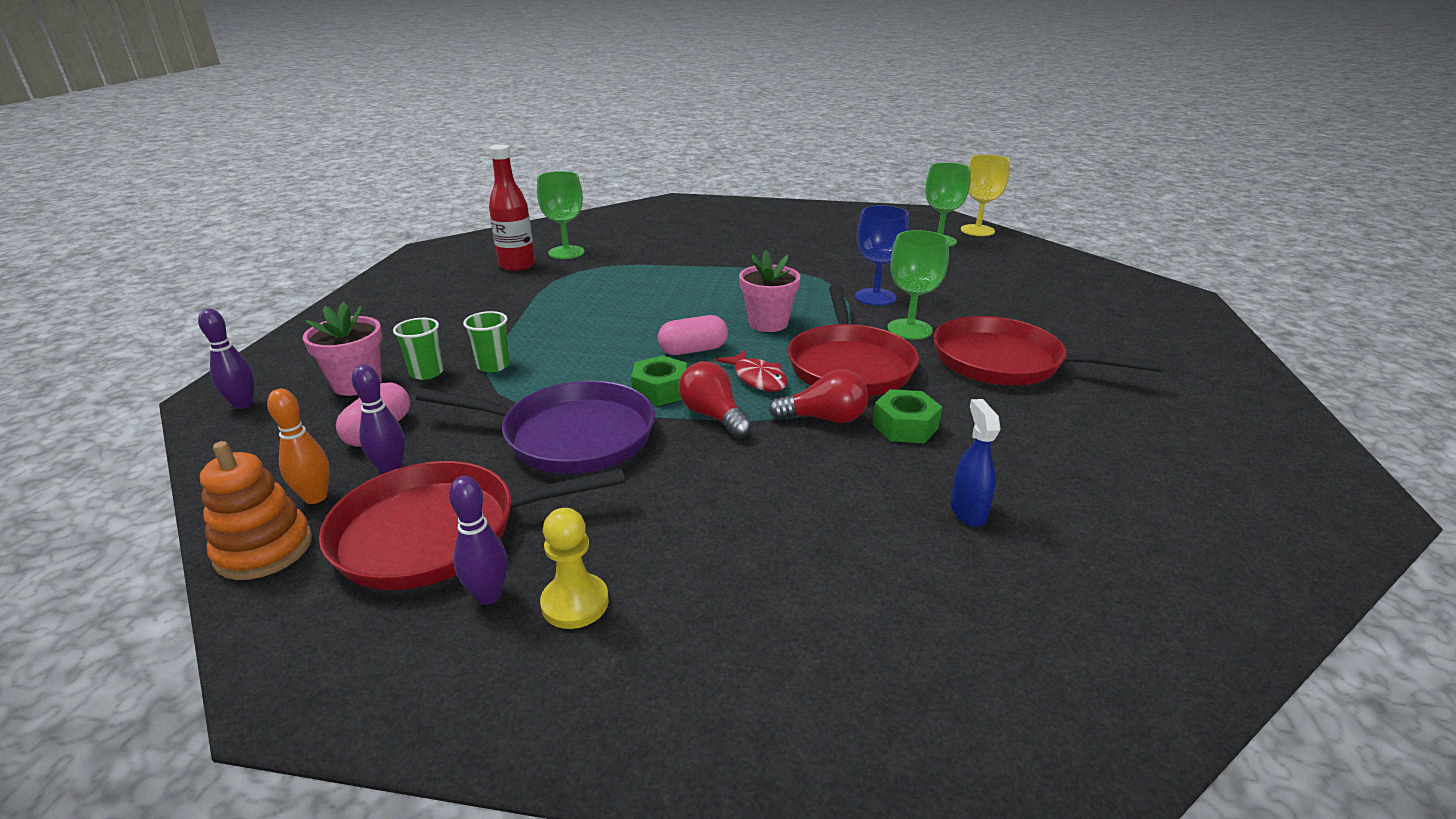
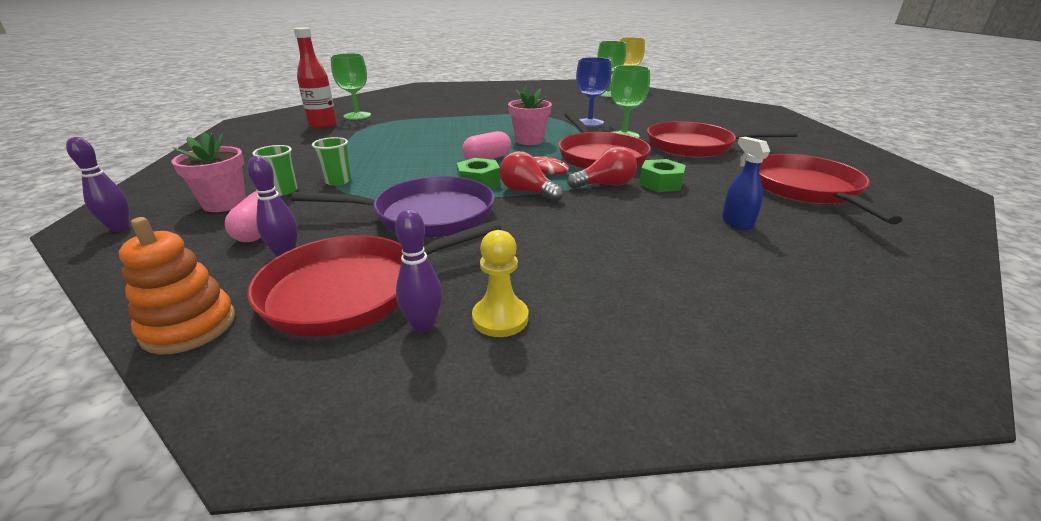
camera: 15 degrees left, 0 degrees up
orange bowling pin [267,389,330,504] -> none
none -> red pan [759,154,903,224]

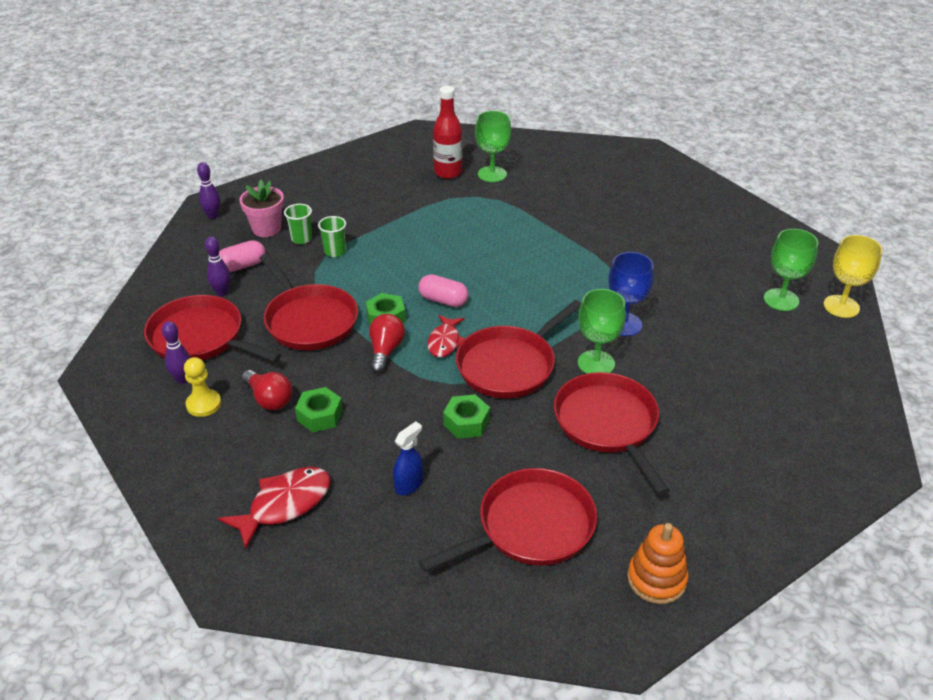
camera: 60 degrees right, 10 degrees up
orange stacking toy [119,217,235,354] -> orange stacking toy moved to [627,523,689,604]
purple pan [291,176,495,238] -> red pan [260,254,358,350]
pink flower pot [508,86,552,145] -> none
red light bulb [567,147,637,189] -> red light bulb moved to [242,370,292,410]
none -> red fish [218,467,331,550]
none -> green nut [295,387,343,432]

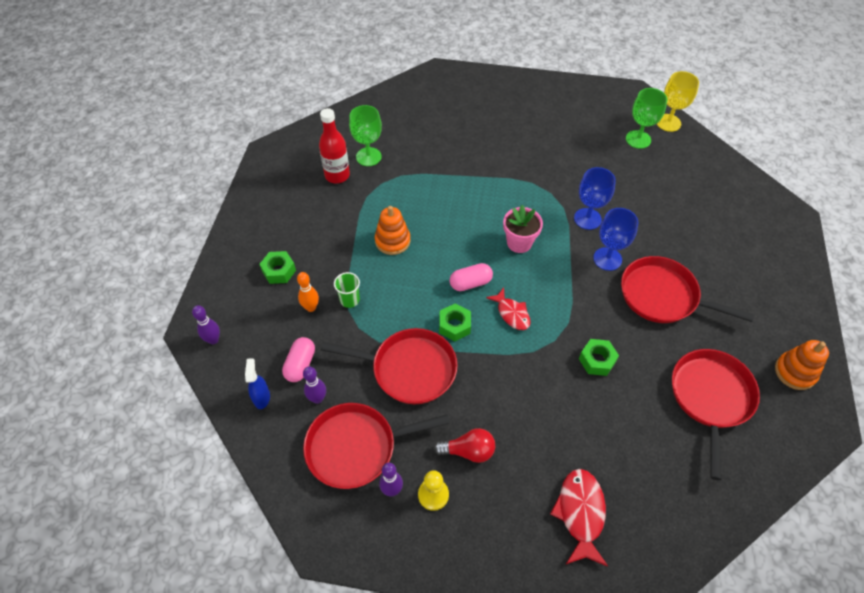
camera: 45 degrees left, 15 degrees up
pink flower pot [239,180,284,237] -> pink flower pot moved to [503,205,543,253]
green cup [284,204,312,244] -> orange bowling pin [297,272,319,312]
green nut [295,387,343,432] -> green nut moved to [259,251,296,284]
red light bulb [369,314,405,373] -> none
blue spray bottle [393,422,423,495] -> blue spray bottle moved to [245,358,270,409]
red pan [456,300,581,398] -> none
green goblet [578,289,626,374] -> blue goblet [593,208,638,271]
none -> orange stacking toy [375,206,410,255]

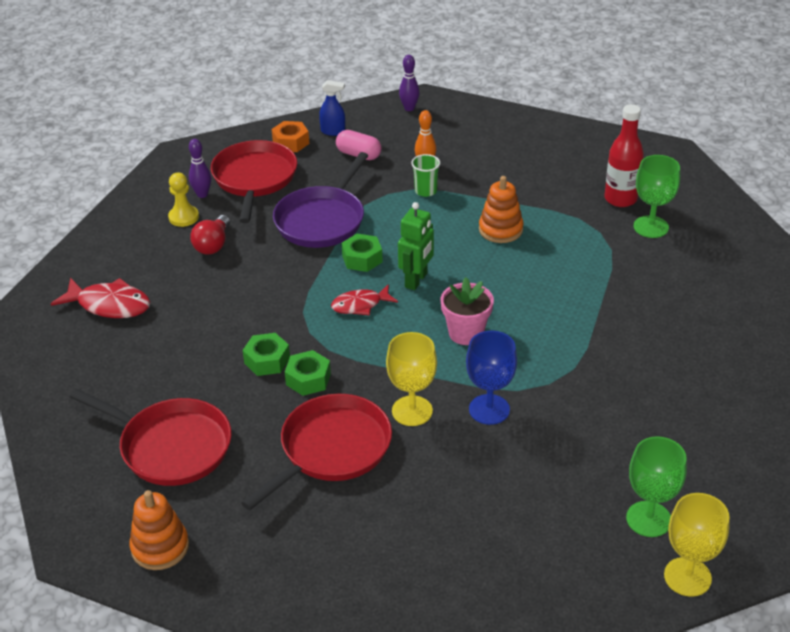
camera: 105 degrees right, 15 degrees down
green nut [259,251,296,284] -> green nut moved to [285,350,331,396]
purple bowling pin [303,366,326,404] -> none
red pan [321,328,458,404] -> purple pan [273,152,368,248]
pink capsule [450,263,493,291] -> green robot [398,202,434,290]
blue goblet [593,208,638,271] -> yellow goblet [386,332,437,426]
none -> orange nut [272,121,309,152]

